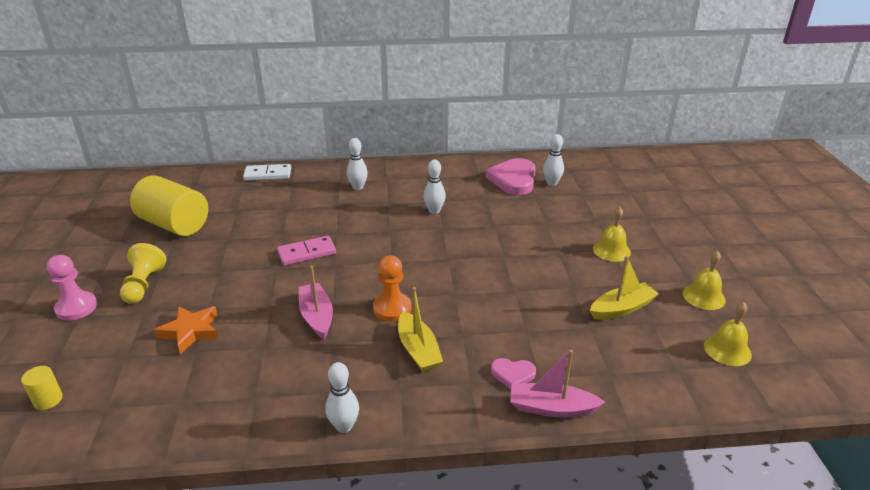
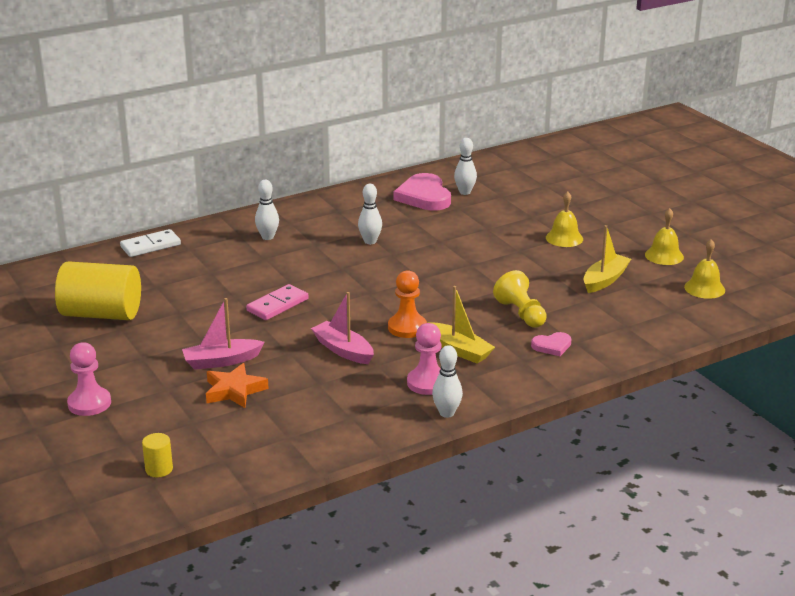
camera: 25 degrees left, 5 degrees down
yellow pawn [120,243,166,304] -> yellow pawn moved to [493,270,547,328]
pink boat [510,350,605,418] -> pink boat moved to [182,298,265,370]
none -> pink pawn [407,323,441,395]

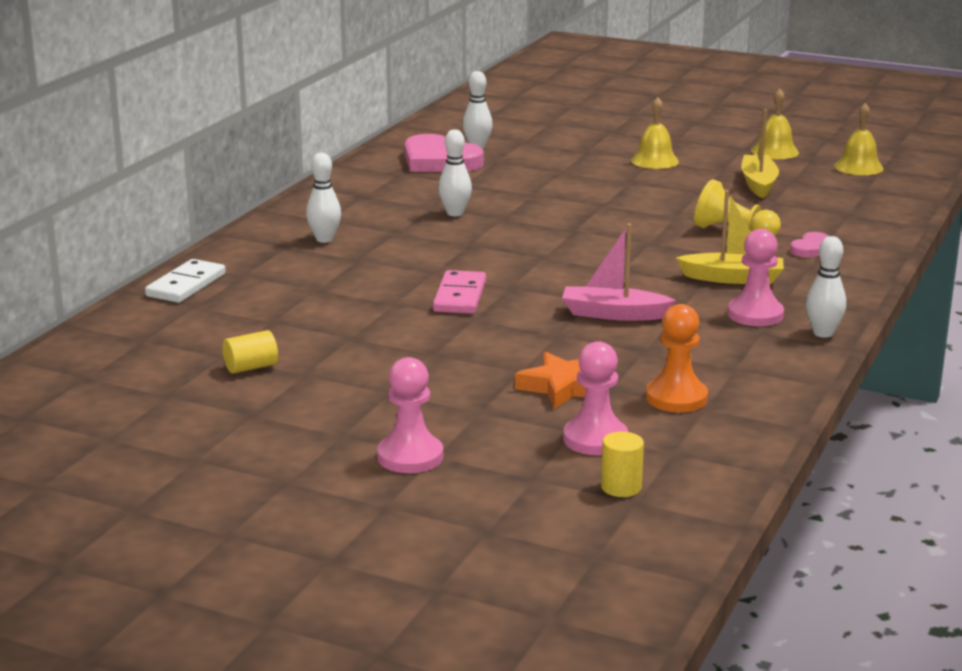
camera: 35 degrees left, 5 degrees down
yellow cylinder [55,261,141,320] -> yellow cylinder [222,330,278,374], size x0.42
pink boat [182,298,265,370] -> none
orange pawn [388,270,427,338] -> orange pawn moved to [646,304,708,412]
none -> pink pawn [563,341,628,455]

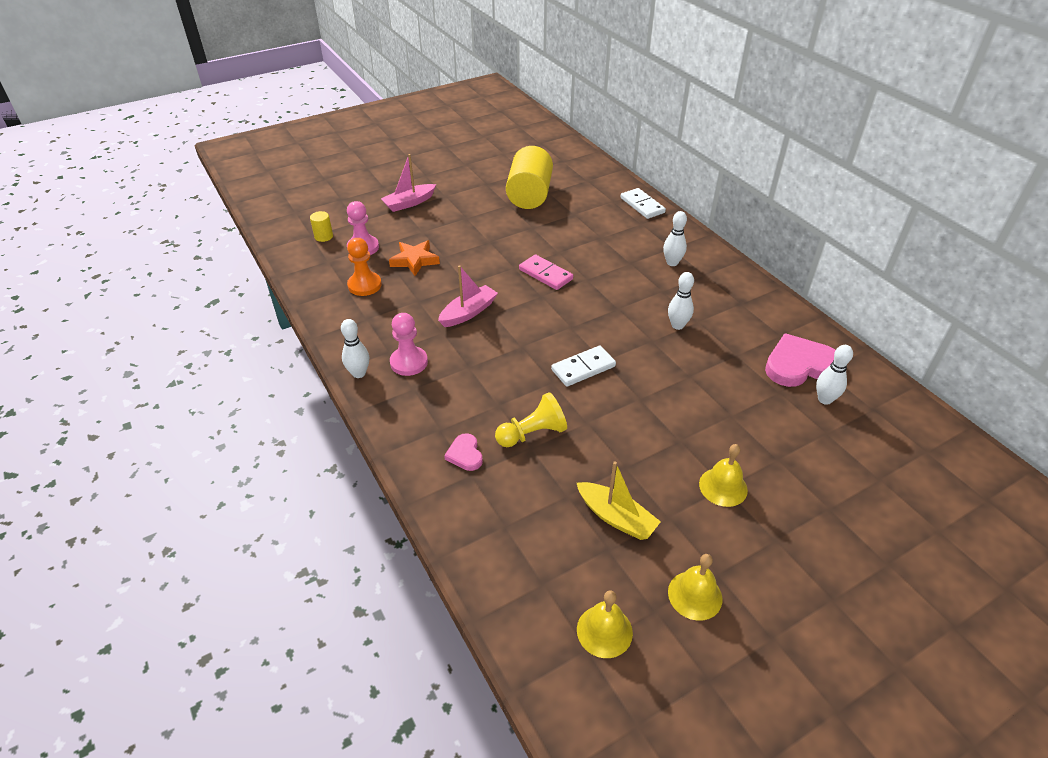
camera: 125 degrees right, 20 degrees up
yellow cylinder [222,330,278,374] -> yellow cylinder [506,146,553,209], size x2.38
pink pawn [377,357,443,473] -> pink boat [381,154,436,212]
yellow boat [676,190,784,284] -> none
none -> white domino [551,346,616,387]

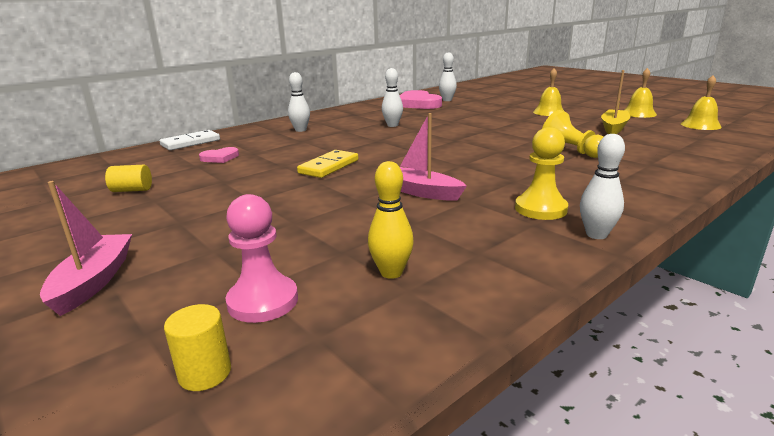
camera: 100 degrees left, 20 degrees down
orange pawn [347,238,382,296] -> yellow bowling pin [368,161,414,279]
pink boat [381,154,436,212] -> pink boat turned 135 degrees counterclockwise [40,181,132,316]
orange star [389,240,440,276] -> none
pink pawn [390,313,428,376] -> yellow pawn [515,127,568,220]
pink heart [444,433,483,471] -> pink heart moved to [199,147,239,163]
yellow cylinder [506,146,553,209] -> yellow cylinder [105,165,152,192], size x0.42
pink domino [519,254,573,290] -> yellow domino [297,150,358,178]
white domino [551,346,616,387] -> none

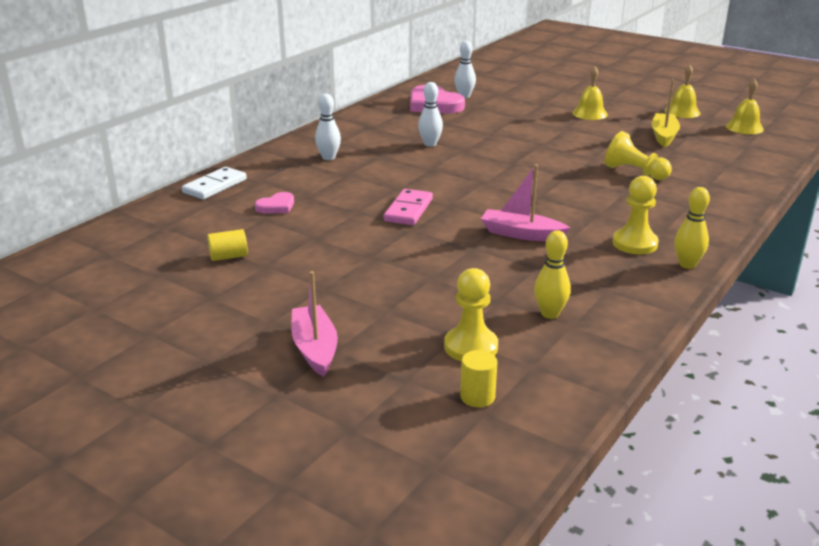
camera: 15 degrees left, 5 degrees up
pink pawn [226,194,298,323] -> yellow pawn [444,268,498,361]
yellow domino [297,150,358,178] -> pink domino [384,189,433,225]
white bowling pin [580,134,625,239] -> yellow bowling pin [675,187,710,269]

